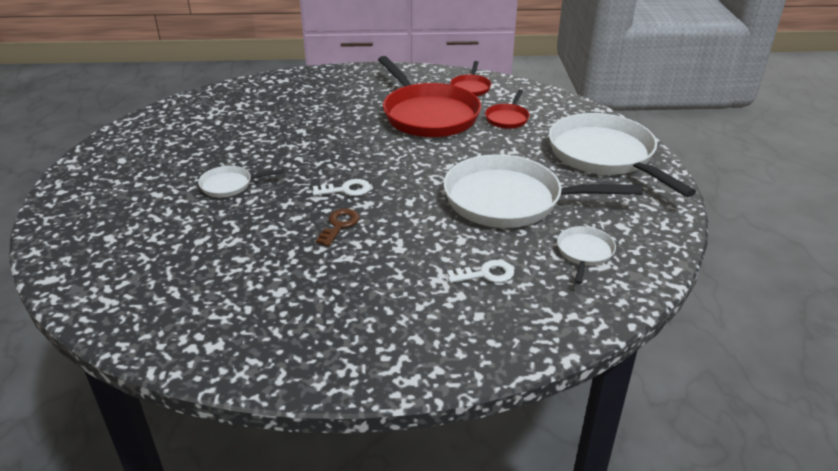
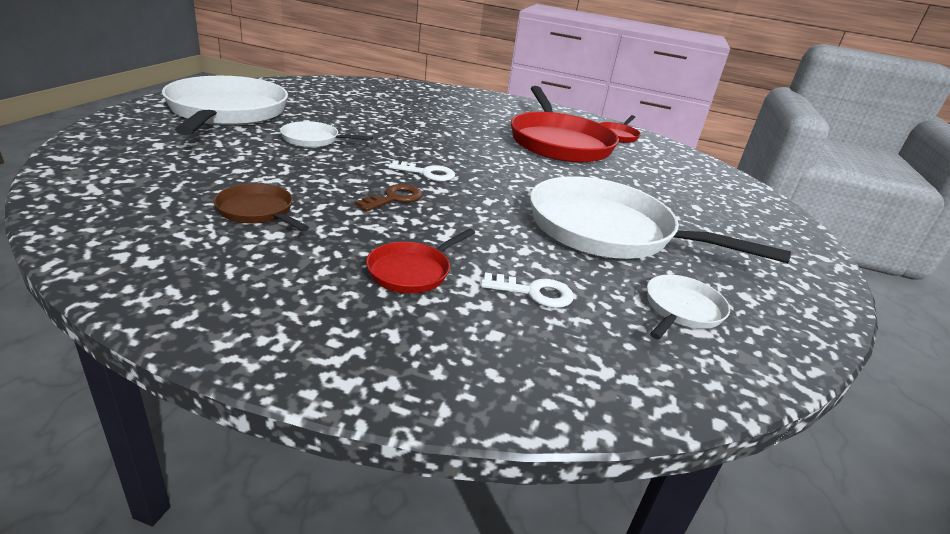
camera: 15 degrees right, 5 degrees down
red pan [485,89,530,129] -> red pan moved to [366,229,475,293]
white pan [549,113,696,197] -> white pan moved to [162,76,288,135]
none -> brown pan [214,183,309,231]

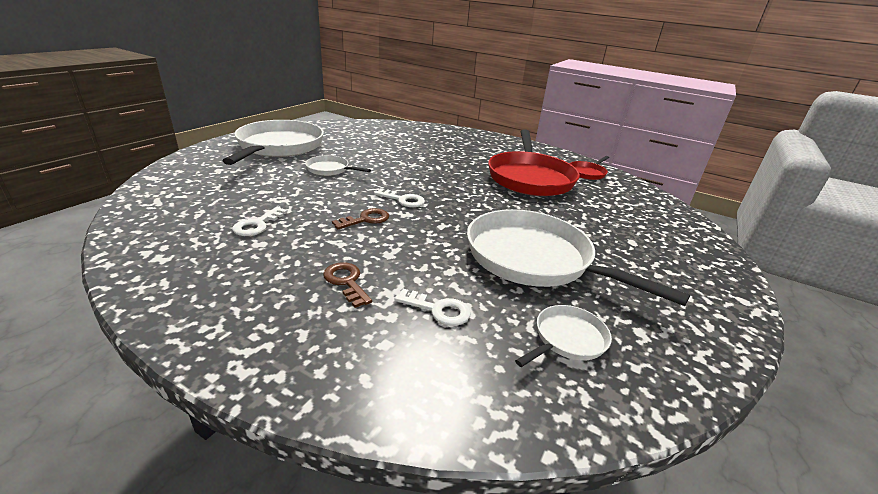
camera: 15 degrees right, 0 degrees up
brown pan [214,183,309,231] -> white key [232,207,288,236]
red pan [366,229,475,293] -> brown key [323,263,372,308]

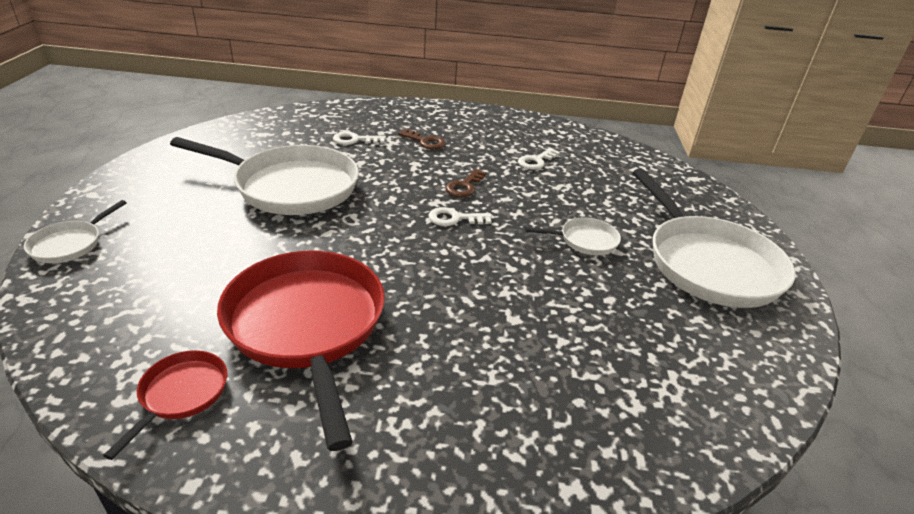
camera: 155 degrees right, 5 degrees up
white key [232,207,288,236] -> white key turned 135 degrees counterclockwise [518,148,560,170]
white pan [515,305,612,367] -> white pan moved to [24,200,127,263]

